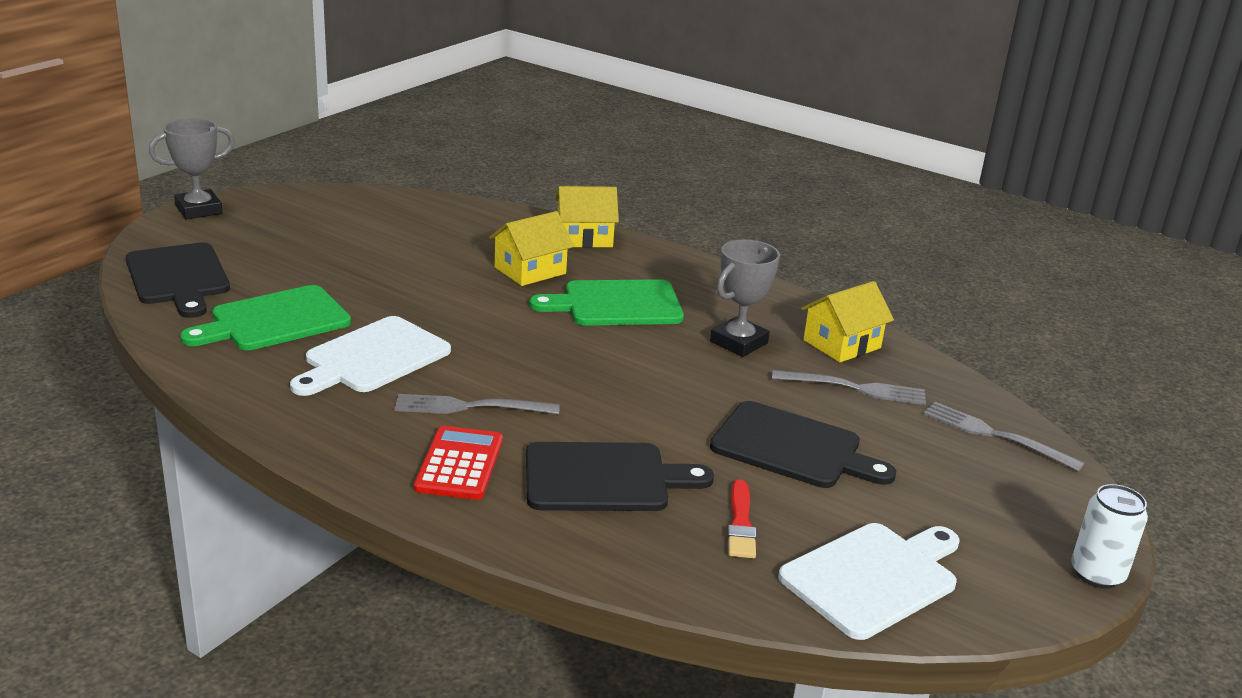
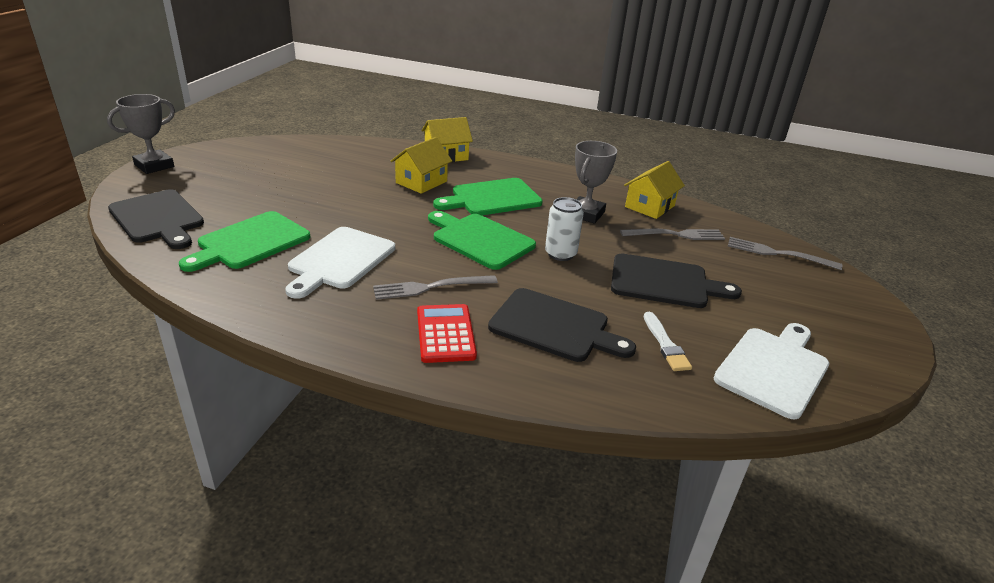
camera: 15 degrees left, 5 degrees up
black cutting board [526,442,714,511] -> black cutting board turned 45 degrees clockwise [488,288,636,362]
red brush [727,479,756,558] -> white brush [644,312,692,371]
white can [1071,484,1148,589] -> white can moved to [545,197,584,261]
none -> green cutting board [428,211,536,270]

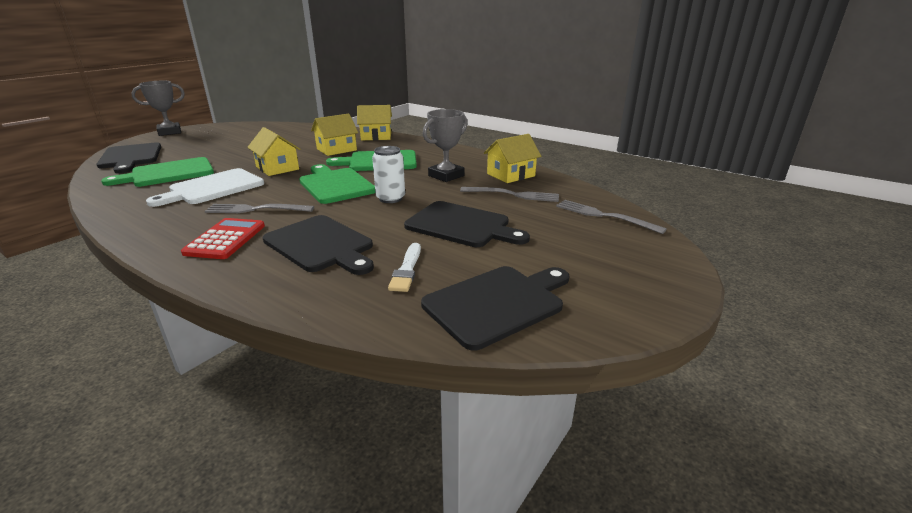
camera: 20 degrees right, 5 degrees down
white cutting board [714,323,829,419] -> black cutting board [421,266,570,351]
none -> yellow house [247,127,300,176]

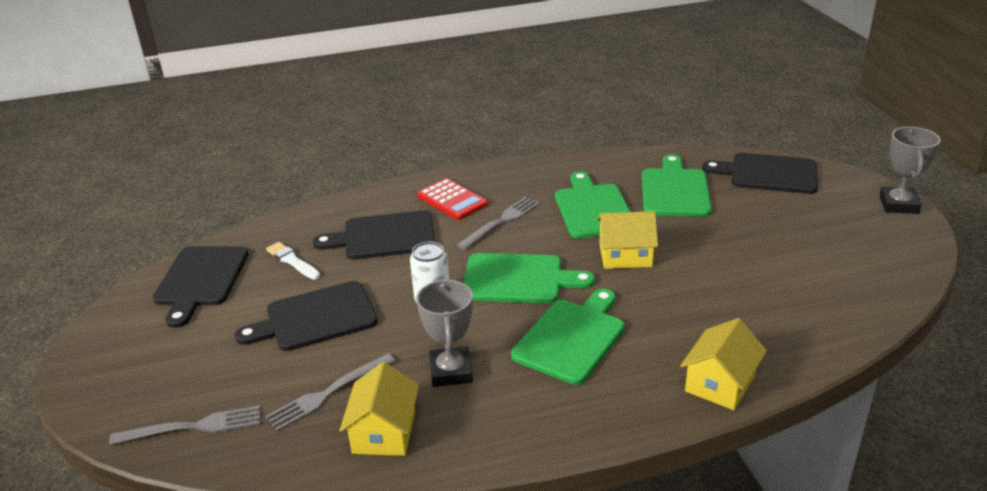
camera: 130 degrees right, 5 degrees up
white cutting board [146,168,264,207] -> green cutting board [555,172,631,238]
yellow house [311,113,358,156] -> none

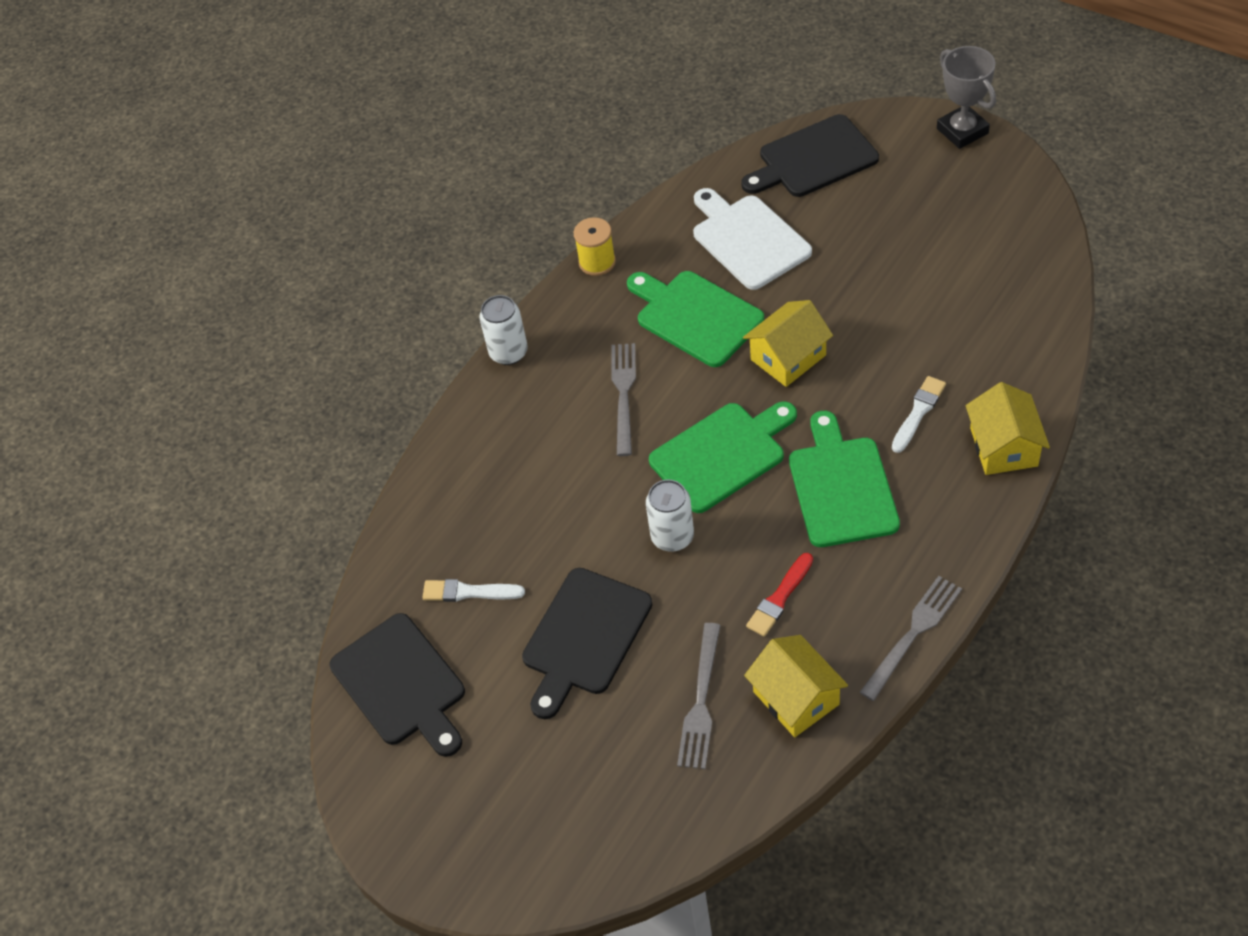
camera: 35 degrees left, 20 degrees up
grey fork [109,406,260,445] -> grey fork moved to [860,576,962,701]
black cutting board [313,210,435,260] -> none
grey trophy [416,279,473,387] -> red brush [746,553,813,637]
red calculator [417,178,488,220] -> none
green cutting board [642,154,711,217] -> white cutting board [693,188,812,290]
none -> white can [479,295,528,365]
none -> yellow spool [574,217,616,276]
none -> white brush [892,376,946,453]

